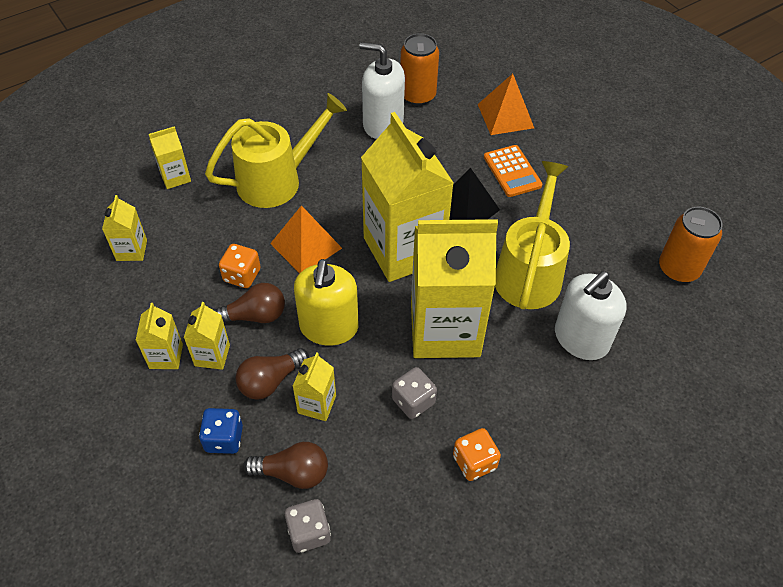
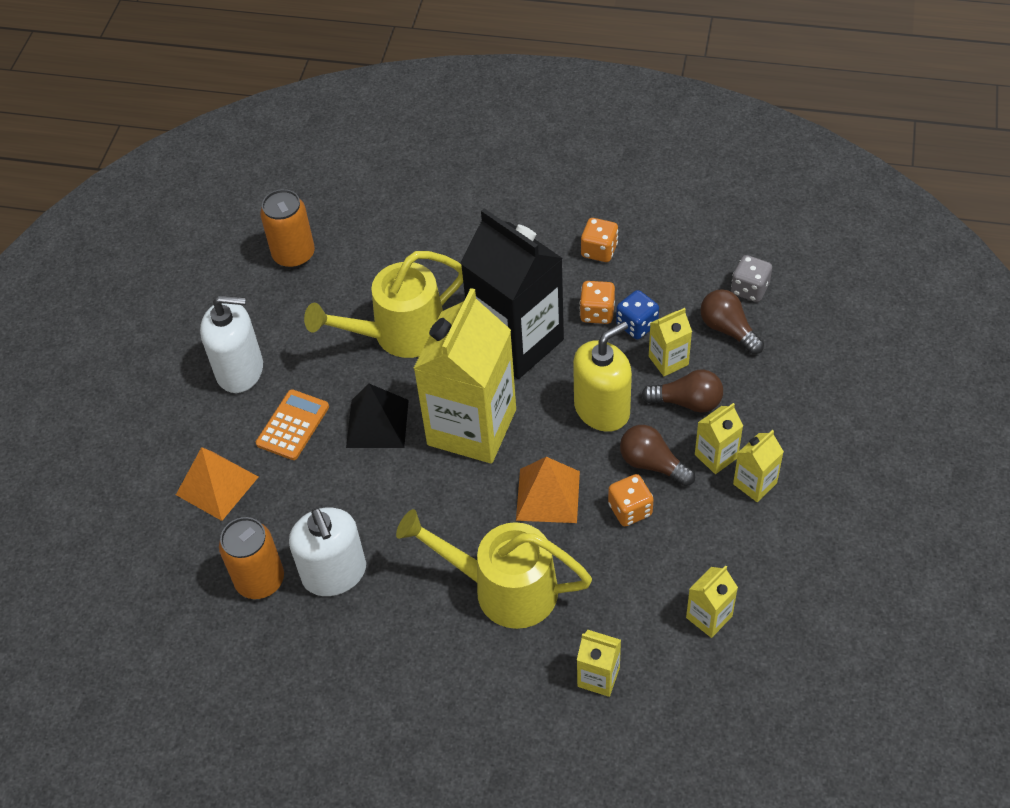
camera: 130 degrees left, 0 degrees up
blue dice [199,408,243,454] -> blue dice moved to [616,290,659,339]
grey dice [392,367,437,419] -> orange dice [580,281,615,324]
yellow carton [411,219,498,358] -> black carton [461,208,564,379]
white soap dispenser [555,271,627,360] -> white soap dispenser moved to [200,295,263,393]

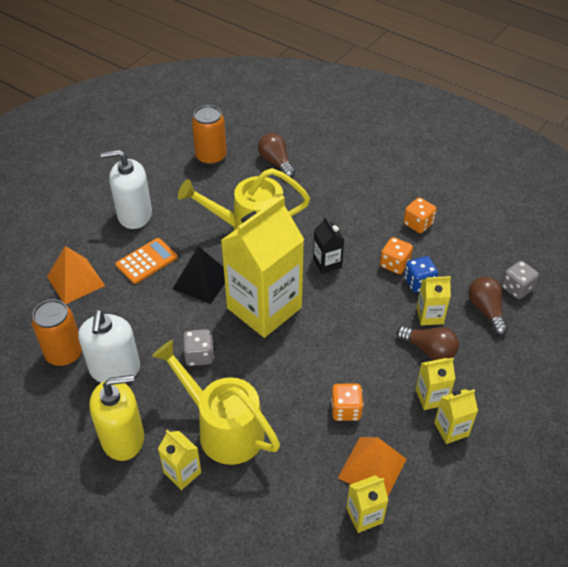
camera: 20 degrees right, 5 degrees down
white soap dispenser [200,295,263,393] -> white soap dispenser turned 150 degrees clockwise [101,149,152,229]
black carton [461,208,564,379] -> black carton [313,216,344,274], size x0.43
orange pyramid [516,457,580,523] -> orange pyramid moved to [338,437,406,496]
yellow soap dispenser [573,322,632,432] -> yellow soap dispenser moved to [89,375,144,461]
yellow carton [577,630,621,697] -> yellow carton moved to [158,430,202,490]
brown light bulb [620,425,695,486] -> brown light bulb moved to [258,133,295,178]
none -> grey dice [183,329,214,366]

